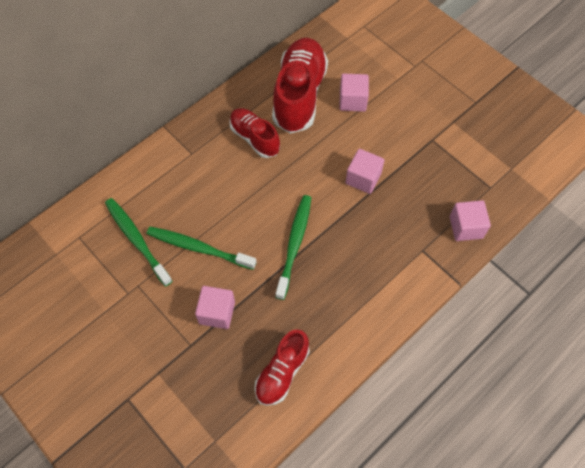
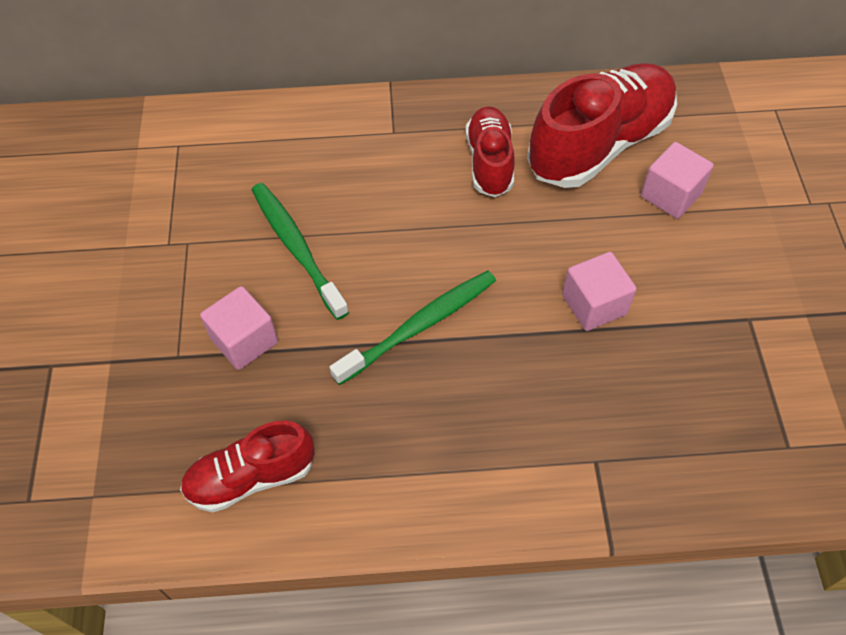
camera: 40 degrees right, 5 degrees down
green toothbrush [105,198,173,286] -> none
pink cube [450,200,491,241] -> none

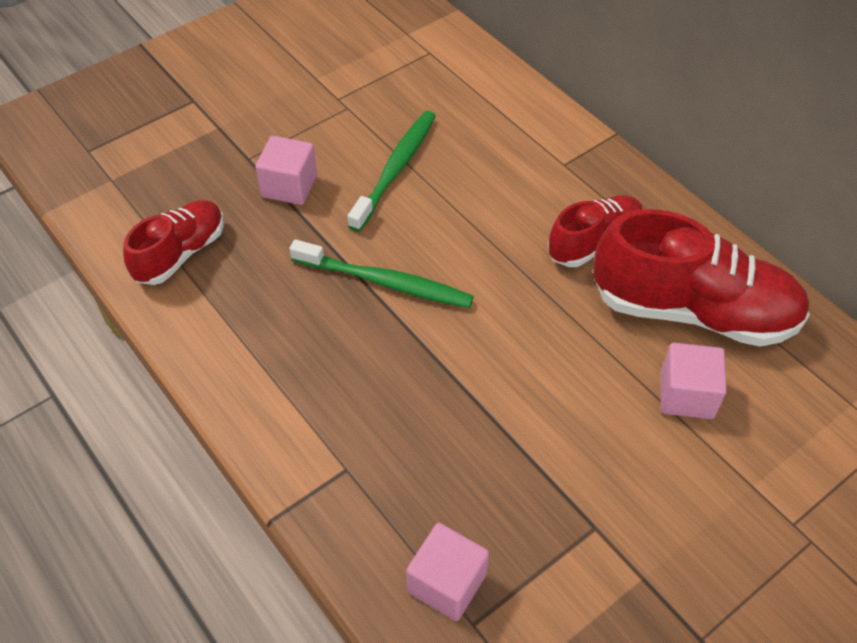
camera: 55 degrees right, 5 degrees down
red shoe [180,420,315,512] -> red shoe turned 90 degrees clockwise [123,200,224,285]
pink cube [562,252,637,331] -> pink cube moved to [406,523,489,621]

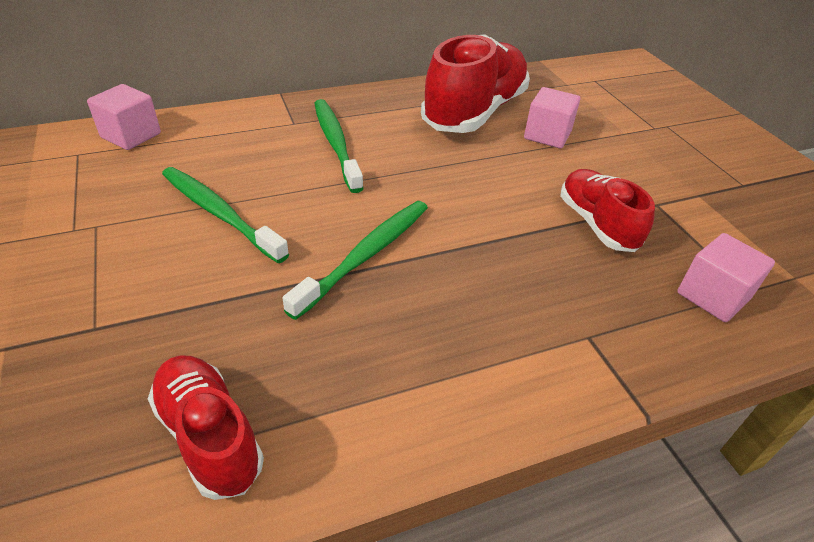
camera: 75 degrees left, 10 degrees down
pink cube [255,136,317,205] -> pink cube moved to [87,84,161,150]
red shoe [548,195,643,267] -> red shoe moved to [560,169,655,252]
none -> green toothbrush [314,99,364,193]

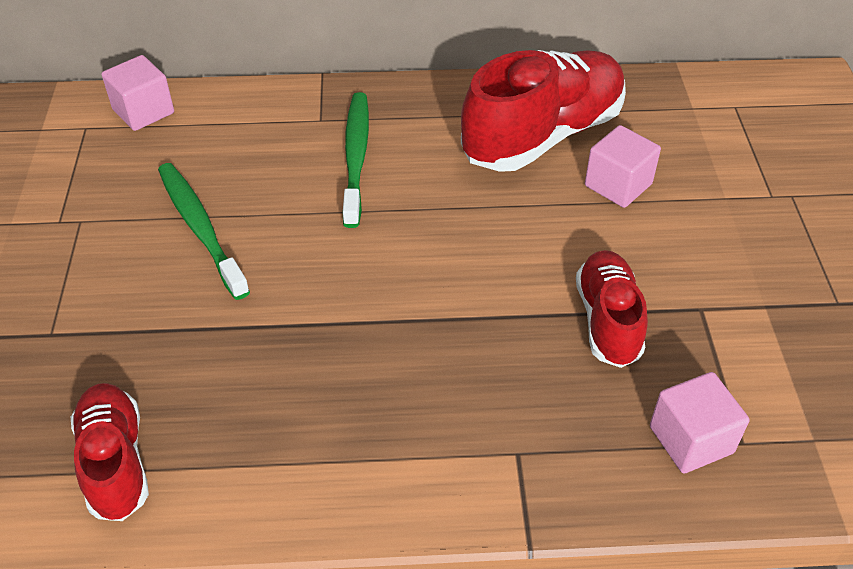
camera: 20 degrees right, 5 degrees up
green toothbrush [283,201,428,320] -> none

